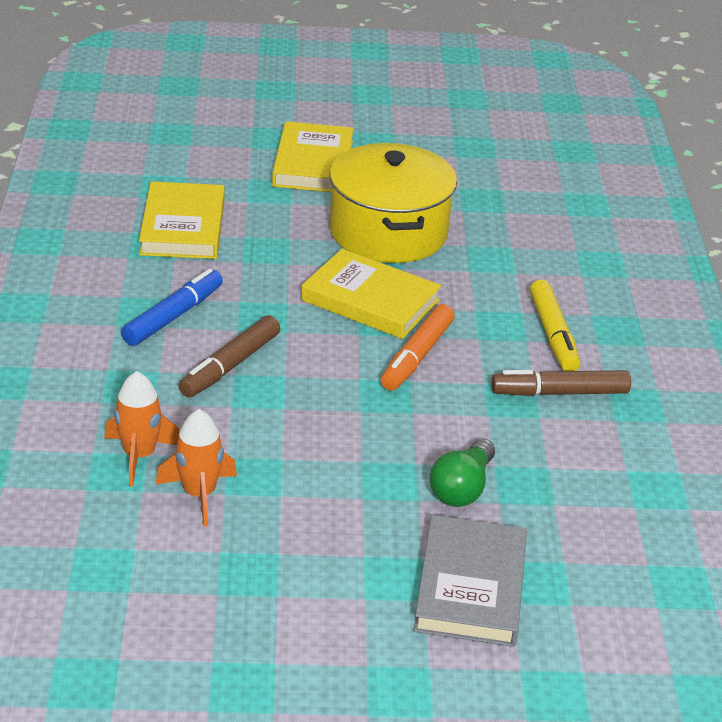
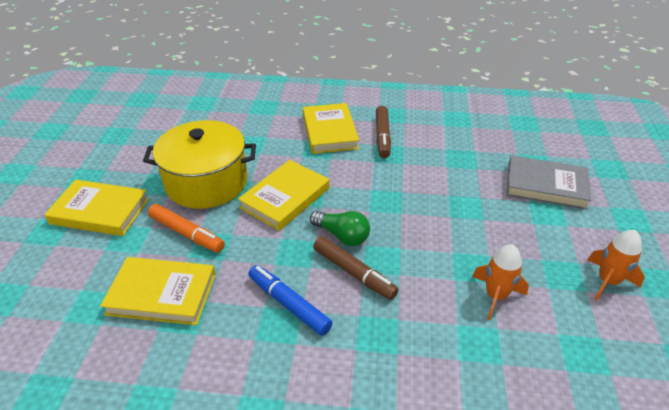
camera: 80 degrees left, 5 degrees up
orange rocket [104,371,180,486] -> orange rocket moved to [587,230,645,301]
orange marker [381,304,455,391] -> orange marker moved to [148,204,225,253]
green light bulb [430,438,495,507] -> green light bulb moved to [310,211,370,246]
yellow marker [530,280,580,371] -> yellow book [303,103,359,154]

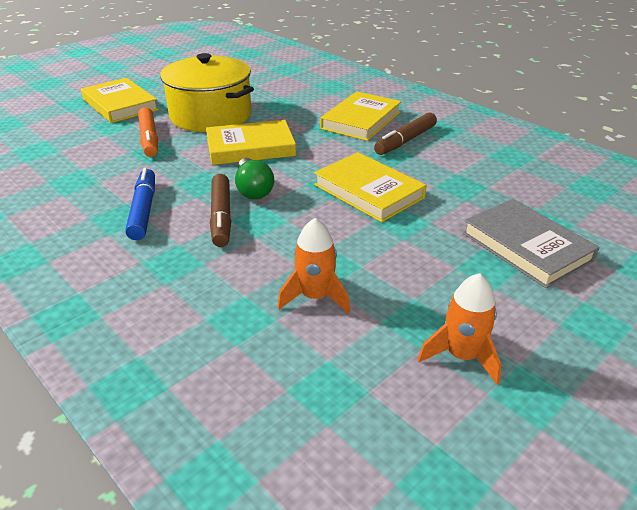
camera: 40 degrees right, 5 degrees down
yellow book [100,257,216,325] -> yellow book moved to [314,152,426,222]

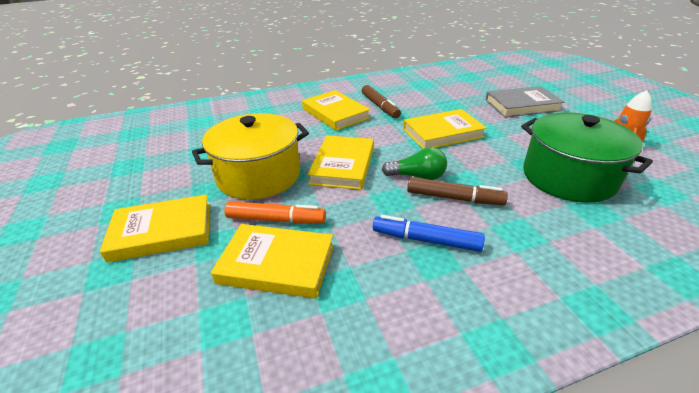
camera: 65 degrees left, 0 degrees up
orange rocket [277,218,350,314] -> green pot [521,112,653,203]
none -> yellow book [211,224,334,299]

